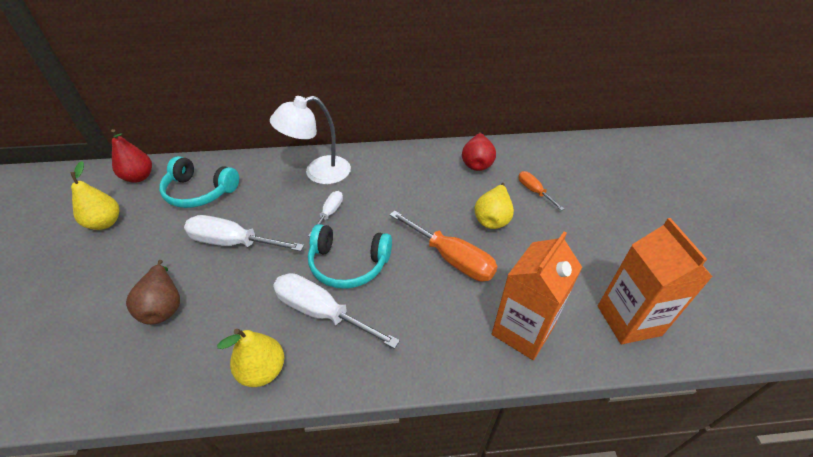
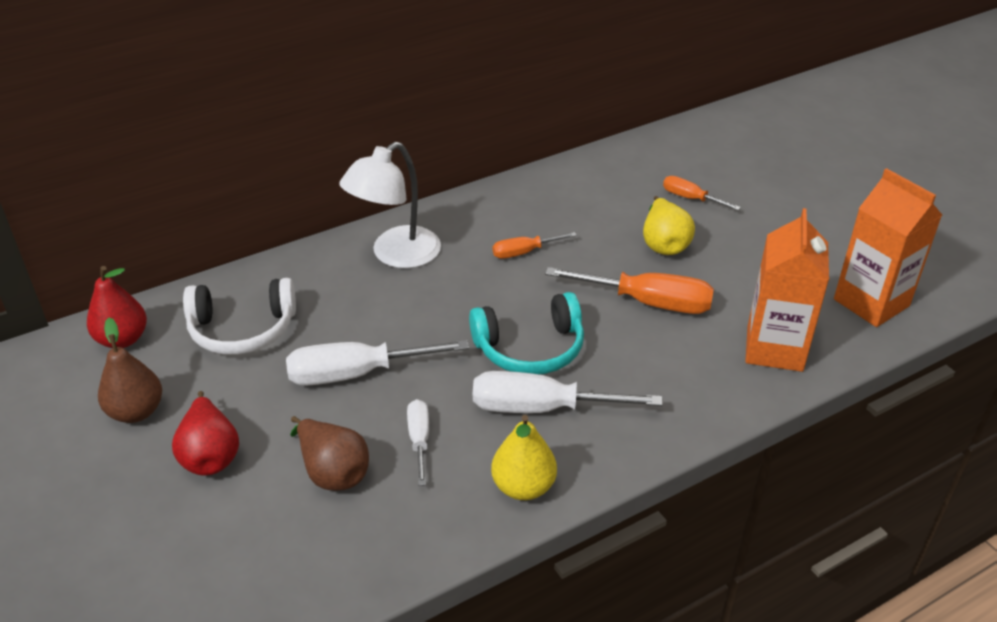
camera: 25 degrees left, 5 degrees down
yellow pear [70,161,120,230] -> brown pear [98,318,162,423]
turquoise headphones [159,156,239,208] -> white headphones [183,278,296,355]
white screwdriver [308,191,343,237] -> white screwdriver moved to [407,399,429,486]
red pear [462,132,496,171] -> red pear moved to [172,391,239,476]
none -> orange screwdriver [493,232,577,259]

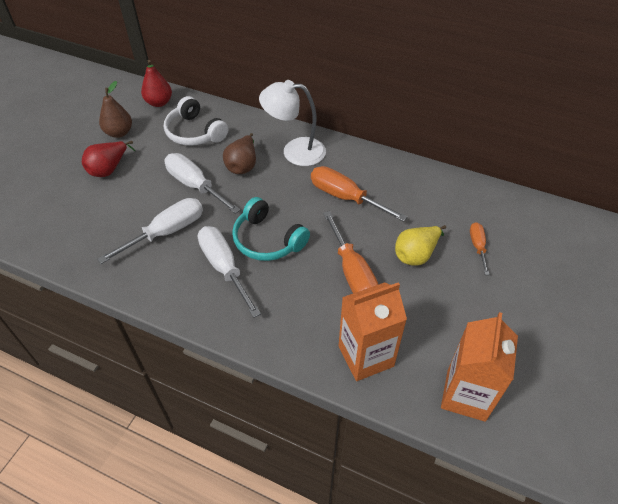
camera: 55 degrees right, 10 degrees up
brown pear [290,416,369,491] -> brown pear moved to [223,133,256,174]
white screwdriver [407,399,429,486] -> white screwdriver [97,198,203,264], size x1.81
yellow pear [491,415,557,500] -> none
orange screwdriver [493,232,577,259] -> orange screwdriver [311,166,407,222], size x1.81

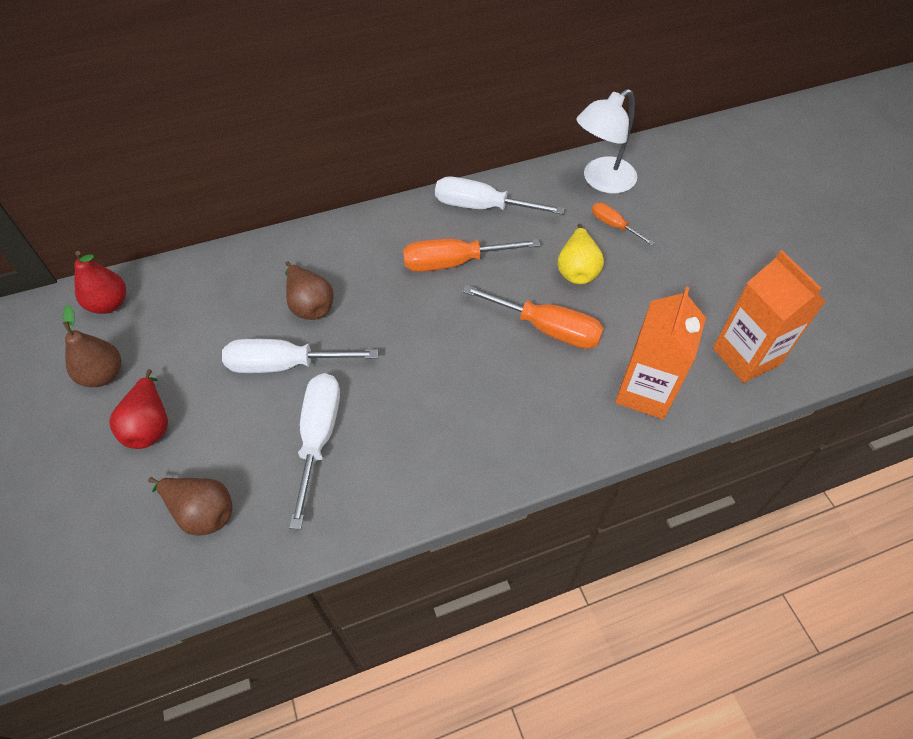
camera: 45 degrees left, 5 degrees up
white headphones [164,96,228,146] -> none
white screwdriver [198,226,261,318] -> white screwdriver moved to [435,177,564,215]
turquoise headphones [232,197,310,261] -> none
white lamp [259,80,326,166] -> white lamp moved to [577,89,637,194]
none -> brown pear [148,477,232,536]

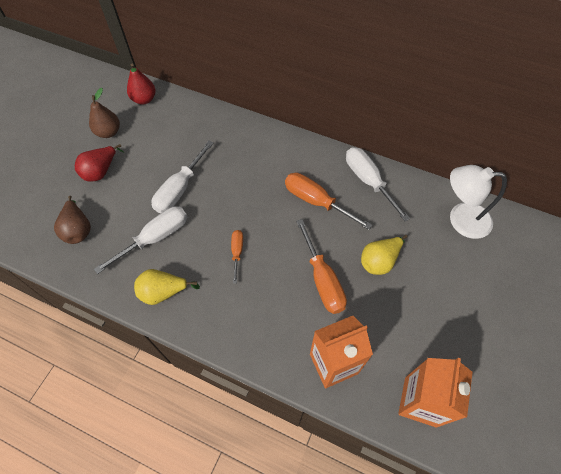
camera: 45 degrees right, 5 degrees up
white screwdriver [222,339,378,373] -> white screwdriver turned 105 degrees counterclockwise [152,141,214,213]
brown pear [285,261,334,320] -> none
orange screwdriver [592,203,654,245] -> orange screwdriver moved to [231,230,243,284]
none -> yellow pear [134,269,200,305]

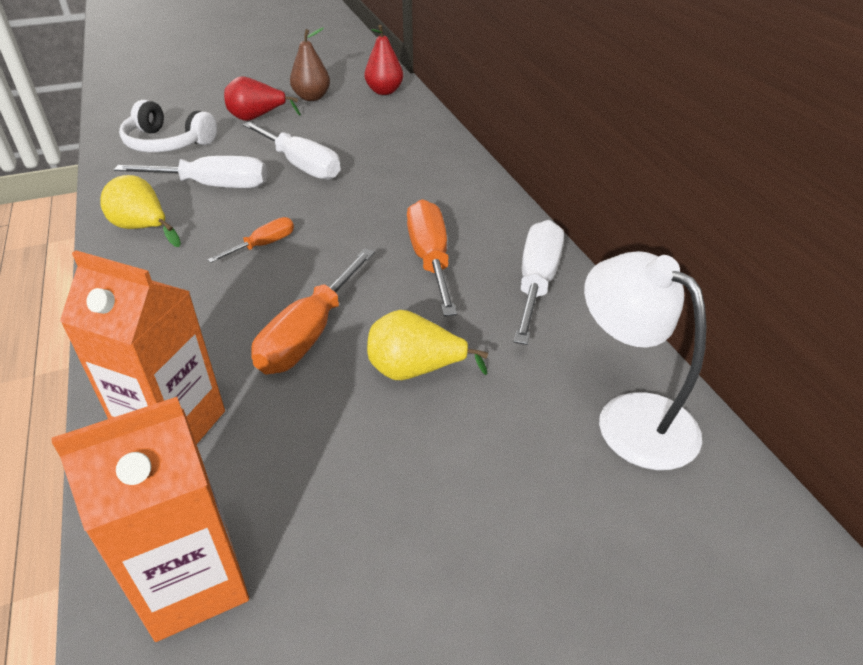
camera: 45 degrees right, 20 degrees down
brown pear [54,196,91,244] -> white headphones [119,100,217,152]
white screwdriver [152,141,214,213] -> white screwdriver turned 120 degrees counterclockwise [243,122,341,180]

